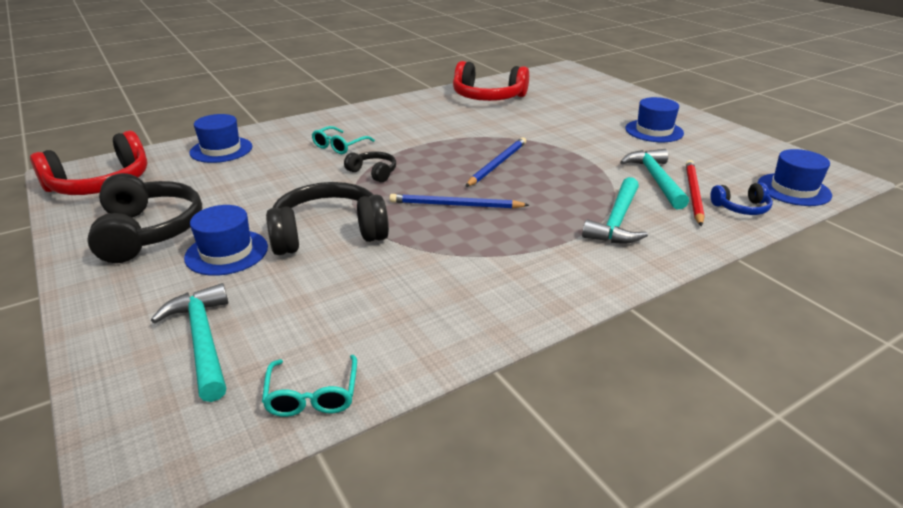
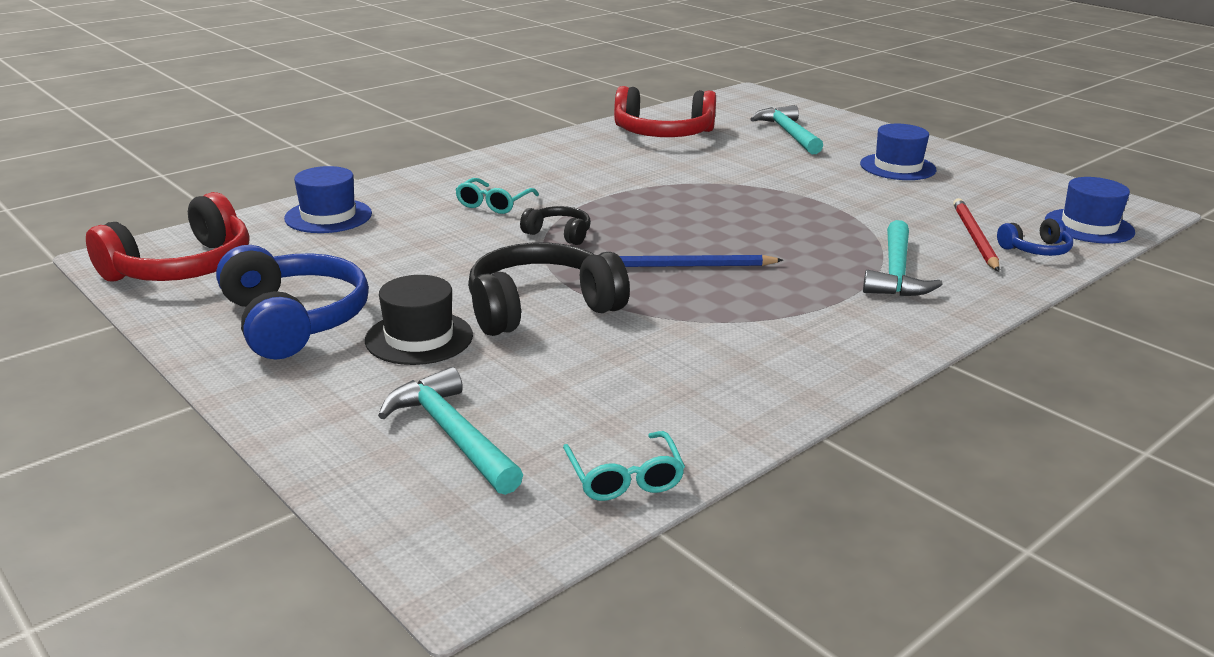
camera: 10 degrees left, 5 degrees down
black headphones [87,173,202,263] -> blue headphones [216,245,369,359]
blue hat [184,205,268,276] -> black hat [365,275,473,365]
blue pencil [465,137,526,187] -> none
turquoise hammer [620,149,689,209] -> turquoise hammer moved to [750,105,823,154]

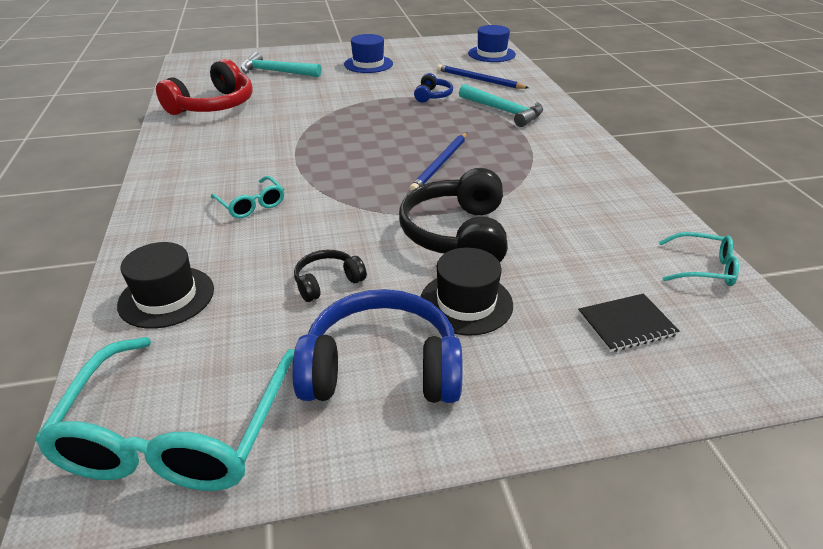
camera: 60 degrees left, 10 degrees up
red headphones [86,192,249,282] -> turquoise glasses [35,337,294,491]
blue hat [284,166,372,233] -> black hat [117,242,214,329]
turquoise hammer [378,367,523,495] -> black notebook [578,293,680,352]
black headphones [520,206,591,245] -> black headphones moved to [294,250,367,302]
red pencil [953,198,1000,272] -> blue pencil [437,64,529,89]
blue headphones [997,218,1073,256] -> blue headphones moved to [414,73,453,102]

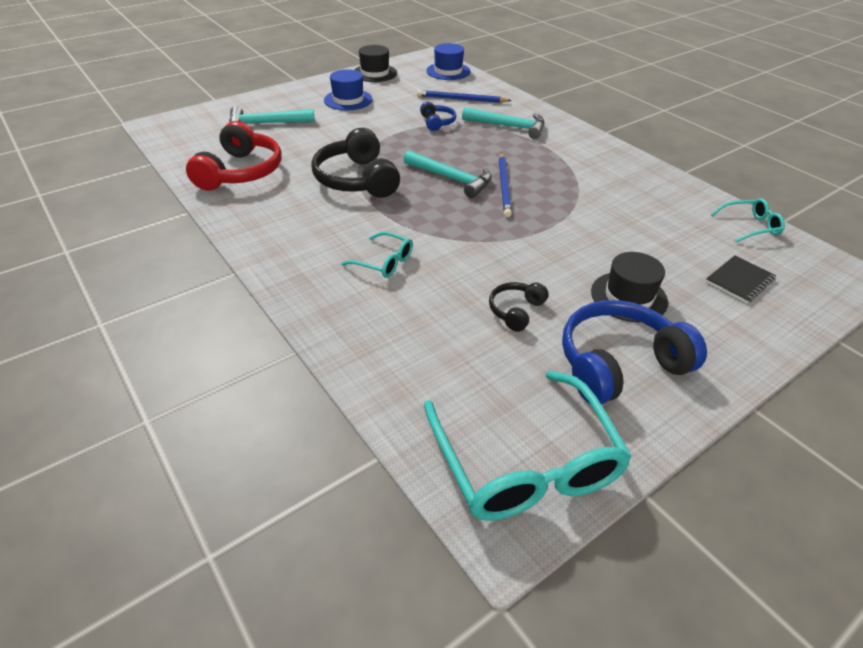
camera: 25 degrees left, 5 degrees up
black hat [117,242,214,329] -> black hat moved to [354,45,397,82]
black headphones [399,168,508,262] -> black headphones moved to [311,128,400,198]
none -> turquoise hammer [403,150,492,198]

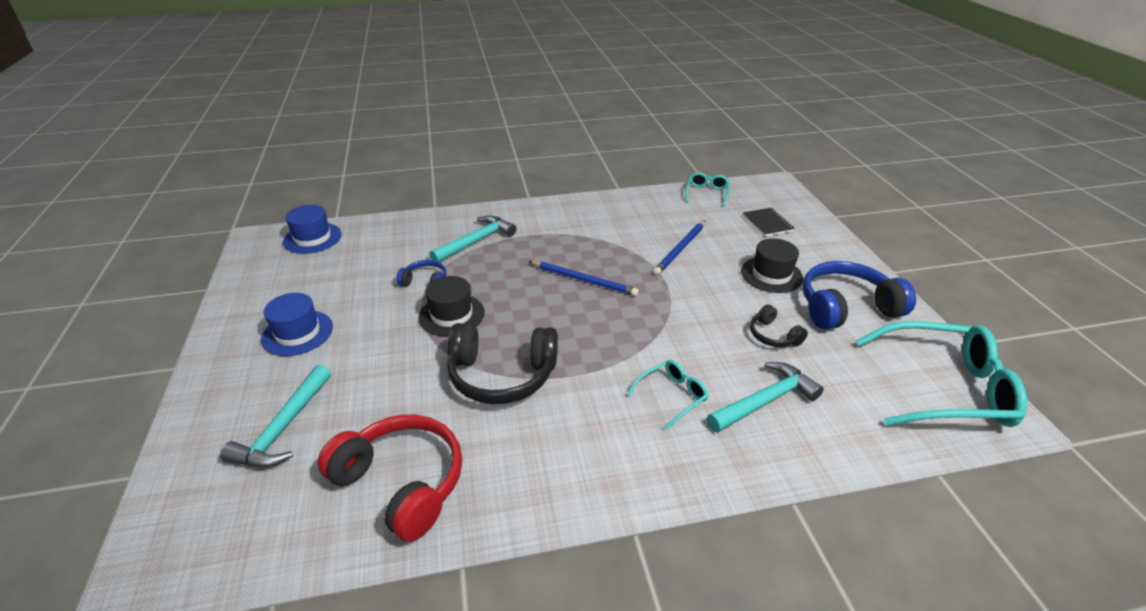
camera: 65 degrees left, 5 degrees down
black hat [354,45,397,82] -> black hat moved to [418,276,485,336]
turquoise hammer [403,150,492,198] -> turquoise hammer moved to [707,362,824,432]
blue pencil [417,90,512,103] -> blue pencil moved to [653,221,705,275]
blue headphones [562,300,707,404] -> blue headphones turned 75 degrees clockwise [802,261,916,330]

